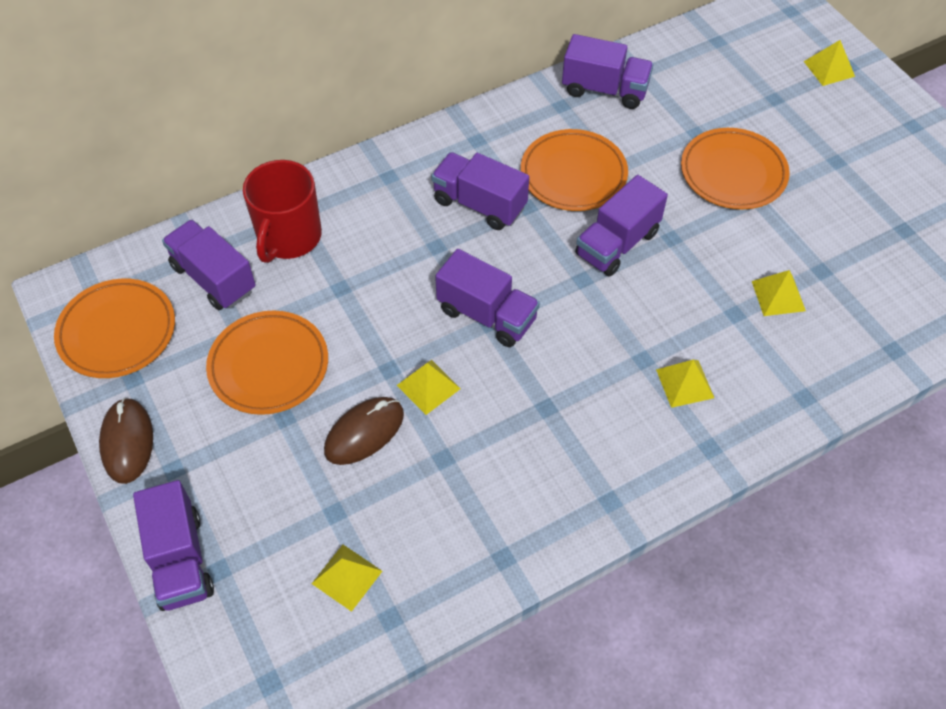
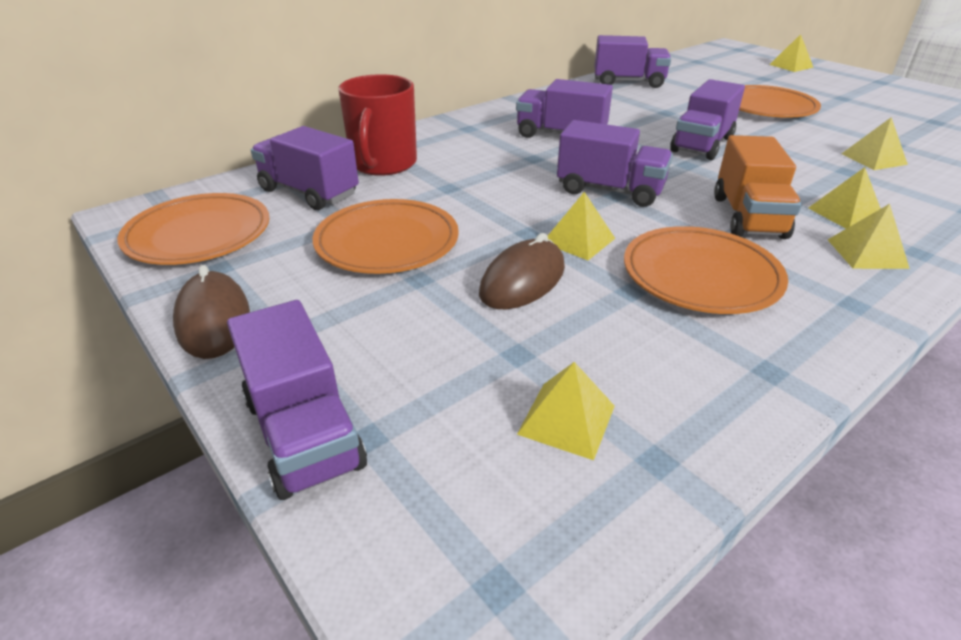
camera: 10 degrees left, 20 degrees down
orange plate [521,129,628,211] -> orange plate moved to [624,226,788,314]
none -> orange truck [714,135,802,239]
none -> yellow pyramid [828,204,910,269]

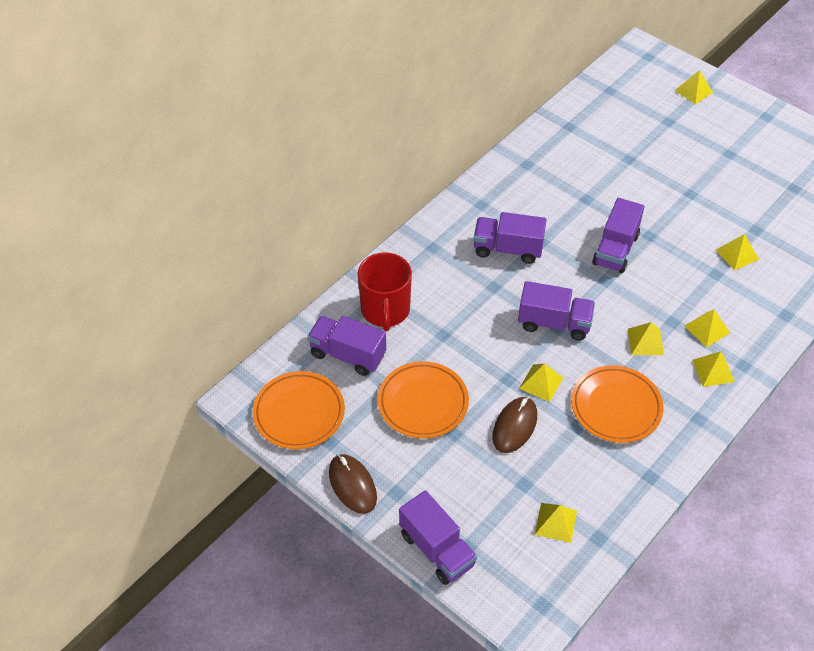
camera: 10 degrees left, 15 degrees up
purple truck [594,35,671,88] -> none
orange truck [714,135,802,239] -> yellow pyramid [628,322,664,355]
orange plate [739,85,821,118] -> none

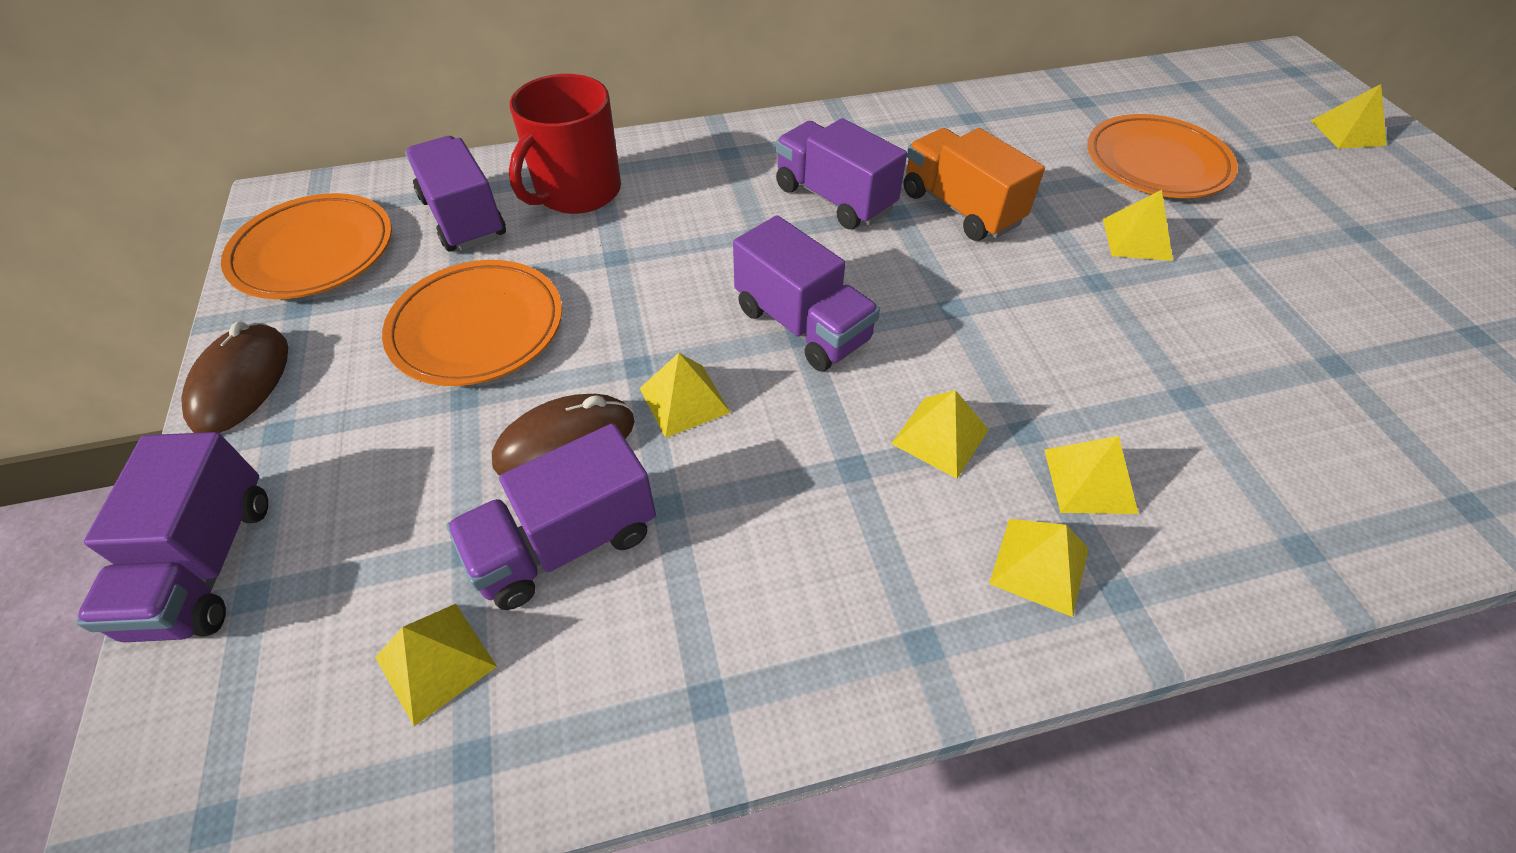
camera: 35 degrees right, 0 degrees up
orange plate [571,365,664,443] -> orange plate moved to [1087,114,1238,198]
purple truck [592,198,644,273] -> purple truck moved to [446,423,656,610]
yellow pyramid [716,234,759,271] -> yellow pyramid moved to [1103,190,1173,261]
none -> orange truck [904,128,1045,241]

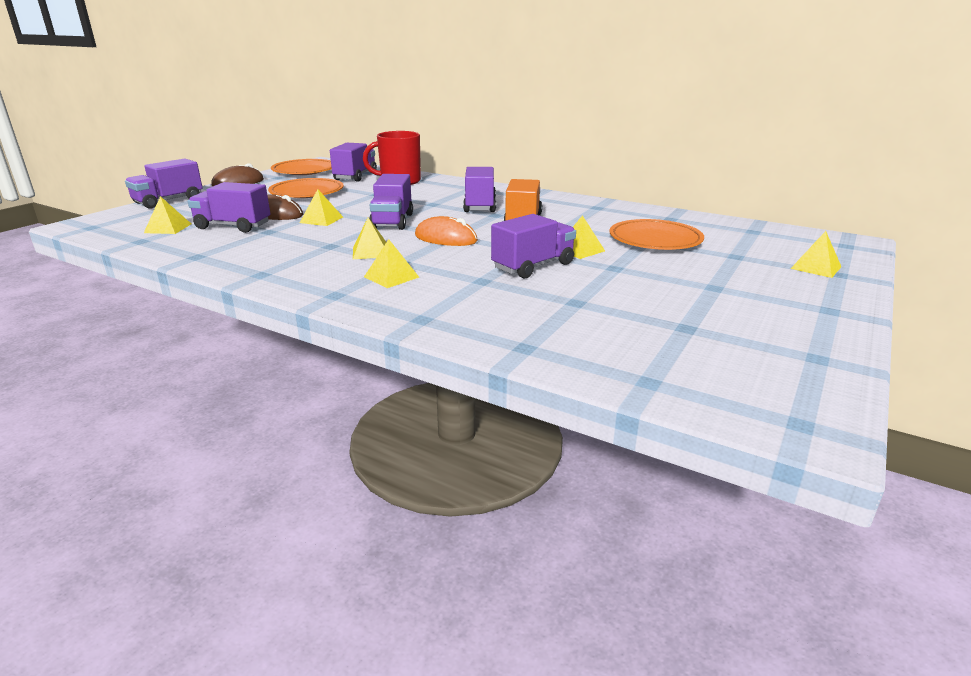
camera: 45 degrees right, 25 degrees down
yellow pyramid [989,519,1089,617] -> none
none -> orange mouse [415,216,478,246]
none -> purple truck [491,214,576,278]

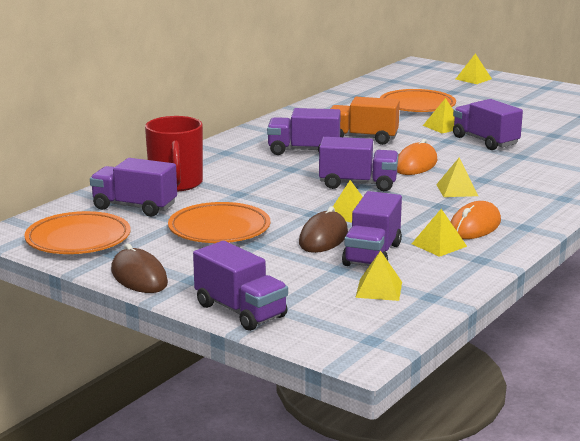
camera: 85 degrees left, 5 degrees down
yellow pyramid [364,239,419,288] -> yellow pyramid moved to [412,209,467,257]
none -> orange mouse [450,201,501,239]

